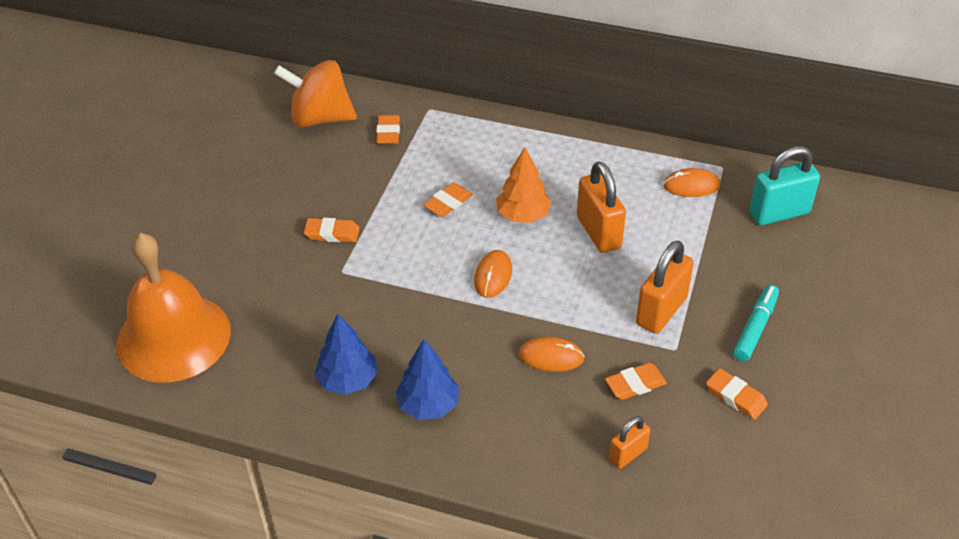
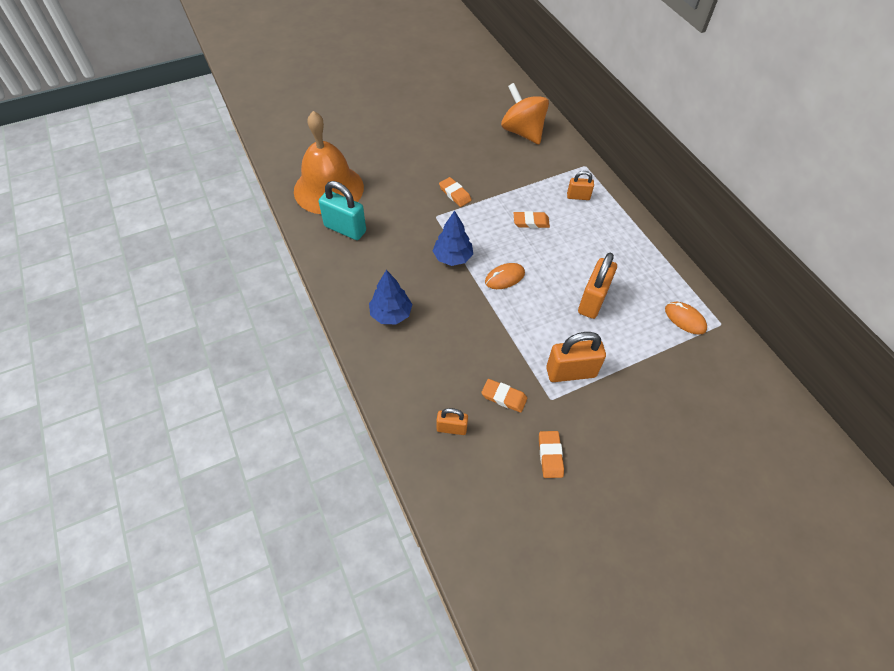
camera: 45 degrees right, 10 degrees up
blue tree [314,314,378,395] -> blue tree moved to [433,211,473,266]
orange eraser [376,115,400,145] -> none
orange tree [496,147,551,223] -> none
orange mouse [518,337,585,372] -> none
turquoise marker [733,285,779,361] -> none
turquoise padlock [749,146,820,225] -> turquoise padlock moved to [319,181,366,240]
none -> orange padlock [567,171,594,200]

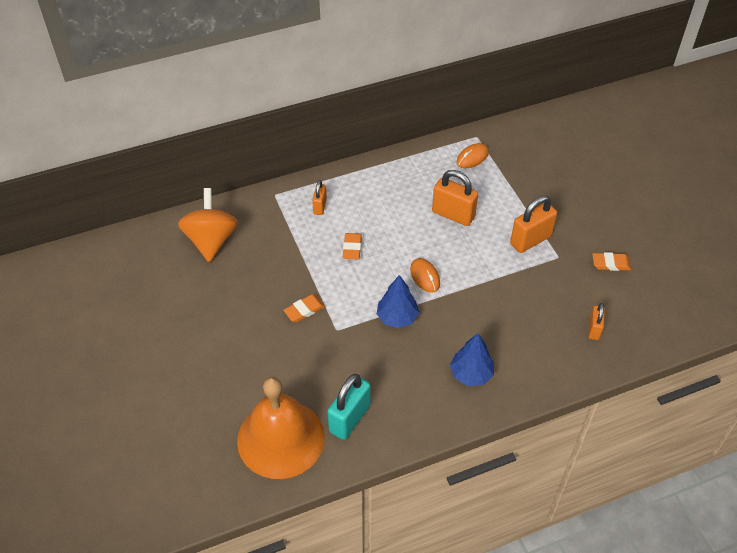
camera: 85 degrees left, 5 degrees down
orange eraser [481,379,527,413] -> none
orange spinning top [501,83,549,145] -> orange spinning top turned 120 degrees clockwise [178,188,238,262]
orange padlock [546,332,606,382] -> orange padlock turned 60 degrees clockwise [510,195,557,253]

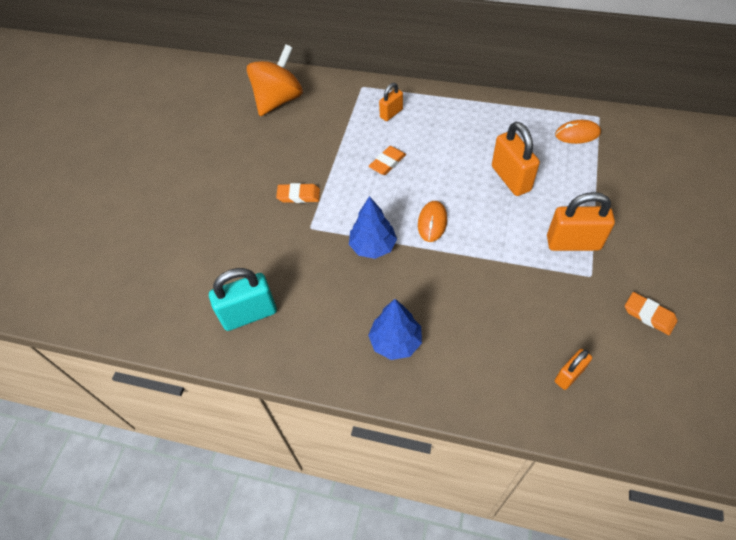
camera: 40 degrees right, 5 degrees up
orange bell [237,377,325,479] -> none

